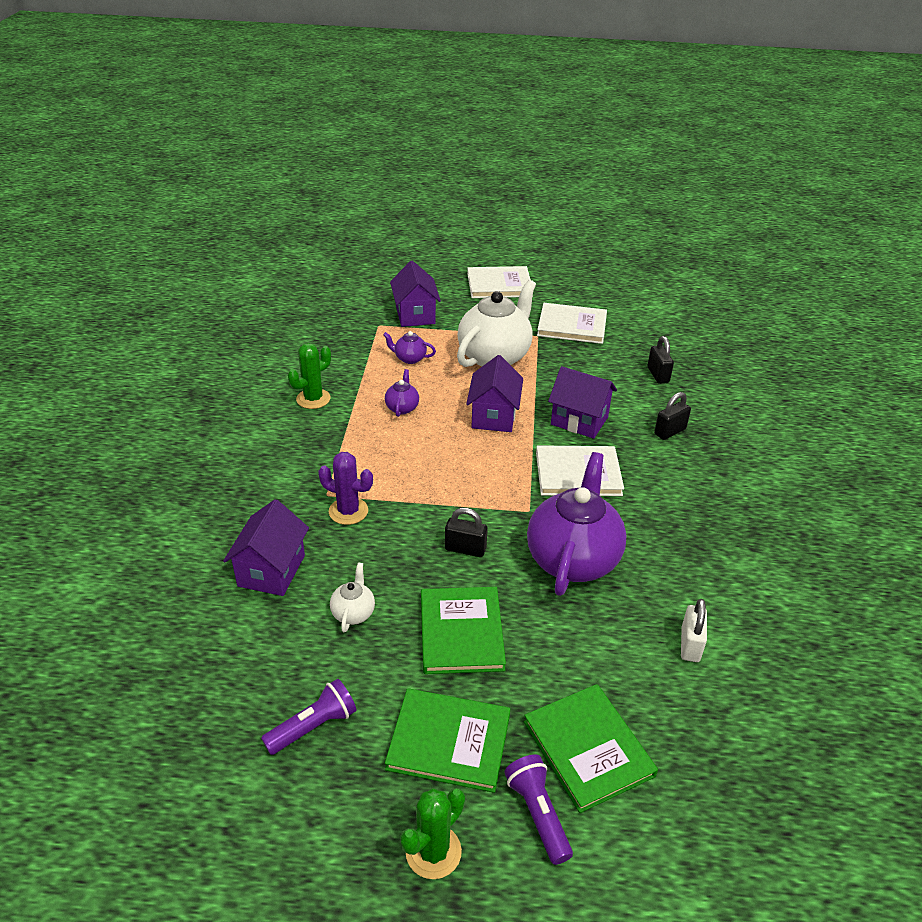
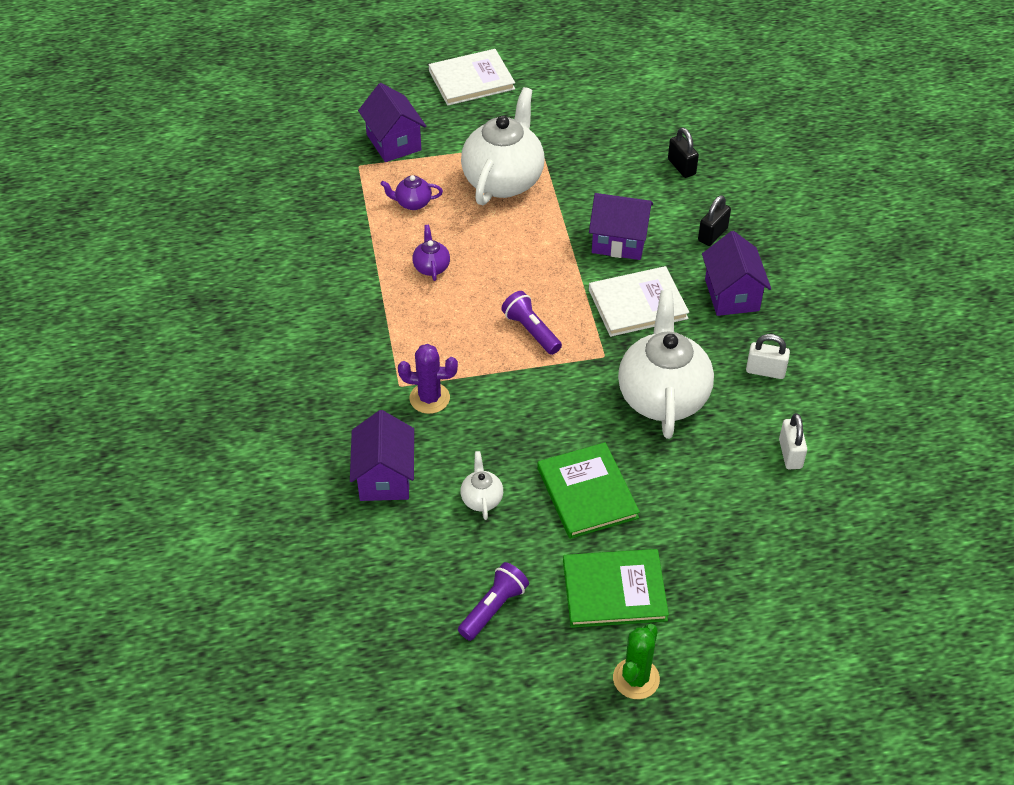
camera: 15 degrees left, 10 degrees up
green cactus [288,343,331,409] -> none
black padlock [445,508,488,557] -> none
purple house [466,355,523,432] -> purple house moved to [702,231,771,316]
purple flashlight [504,754,573,865] -> purple flashlight moved to [501,291,562,355]
green book [524,684,658,813] -> none
purple teapot [527,452,627,596] -> white teapot [618,290,714,439]
white book [537,303,607,344] -> none
none -> white padlock [746,334,790,379]

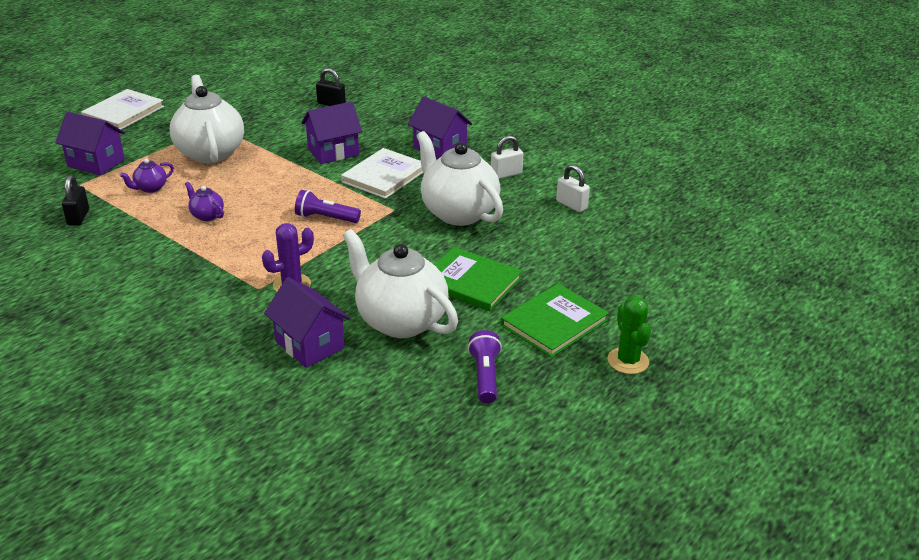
camera: 40 degrees left, 15 degrees down
white teapot [461,451,503,520] -> white teapot [343,229,458,338], size x2.32
black padlock [698,195,731,246] -> black padlock moved to [62,175,89,226]

